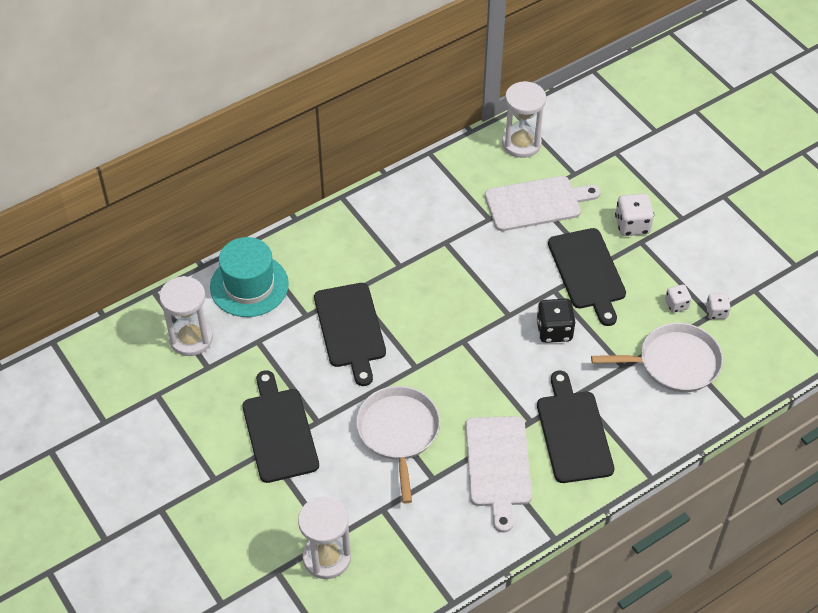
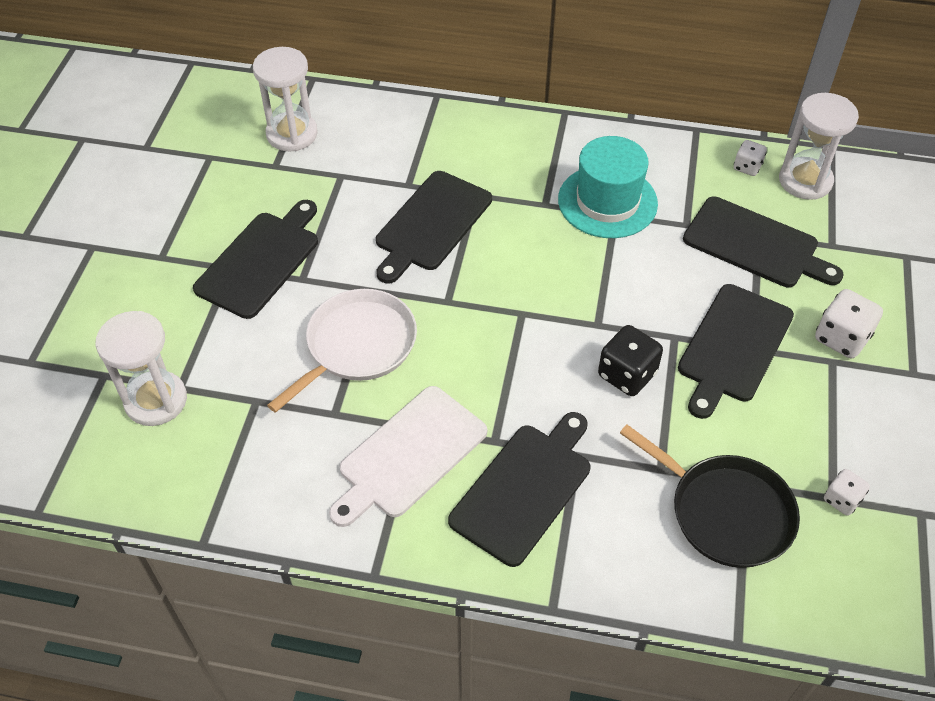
camera: 45 degrees right, 0 degrees up
turquoise hat [210,237,289,317] -> turquoise hat moved to [558,136,658,238]
white cutting board [485,176,600,231] -> black cutting board [683,196,844,287]
white pan [591,323,723,392] -> black pan [620,425,800,568]
white dice [665,285,691,313] -> white dice moved to [734,140,767,176]

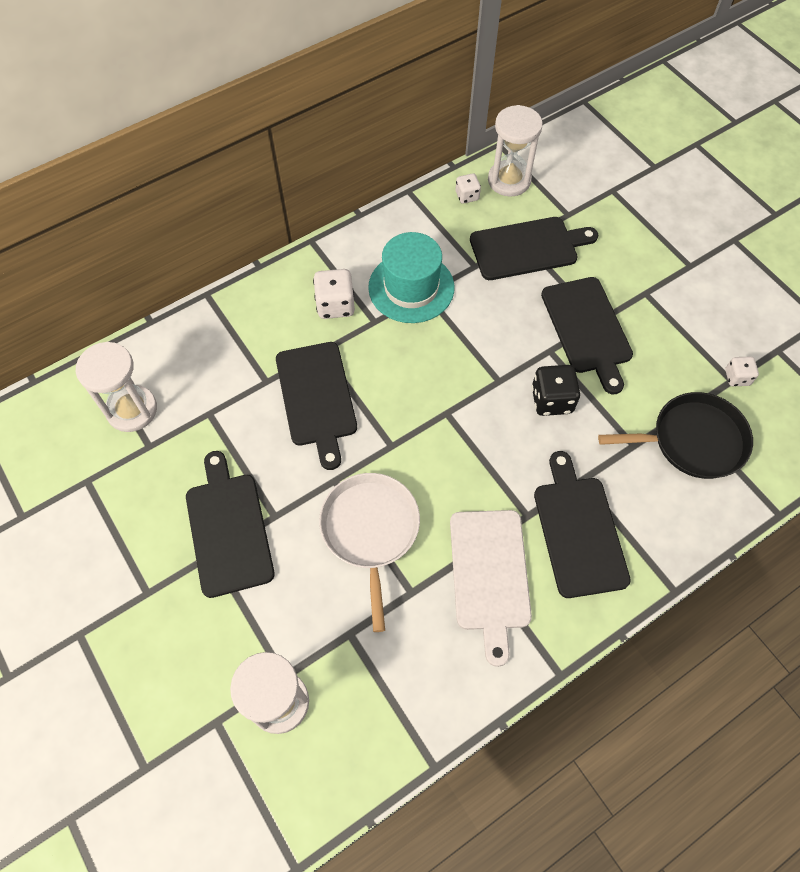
camera: 45 degrees left, 10 degrees up
white dice [815,289,883,358] -> white dice moved to [313,269,355,319]

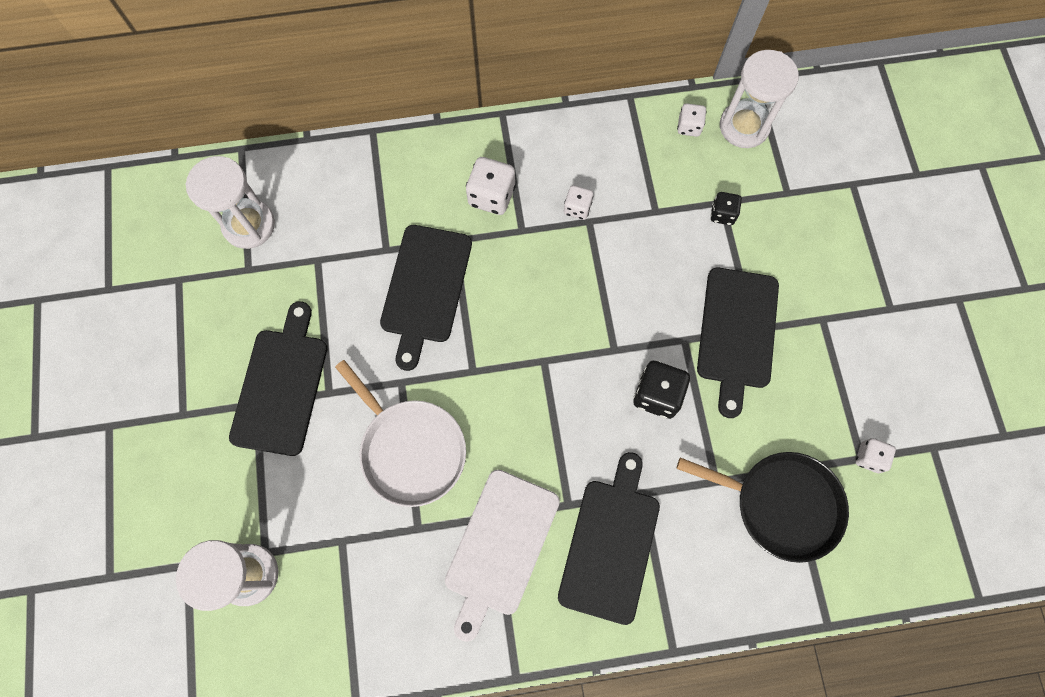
camera: 25 degrees right, 10 degrees up
white pan [319,473,420,632] -> white pan turned 120 degrees clockwise [335,360,466,507]
turquoise hat [368,232,454,323] -> white dice [564,185,593,220]
black cutting board [470,217,599,280] -> black dice [710,192,742,225]

